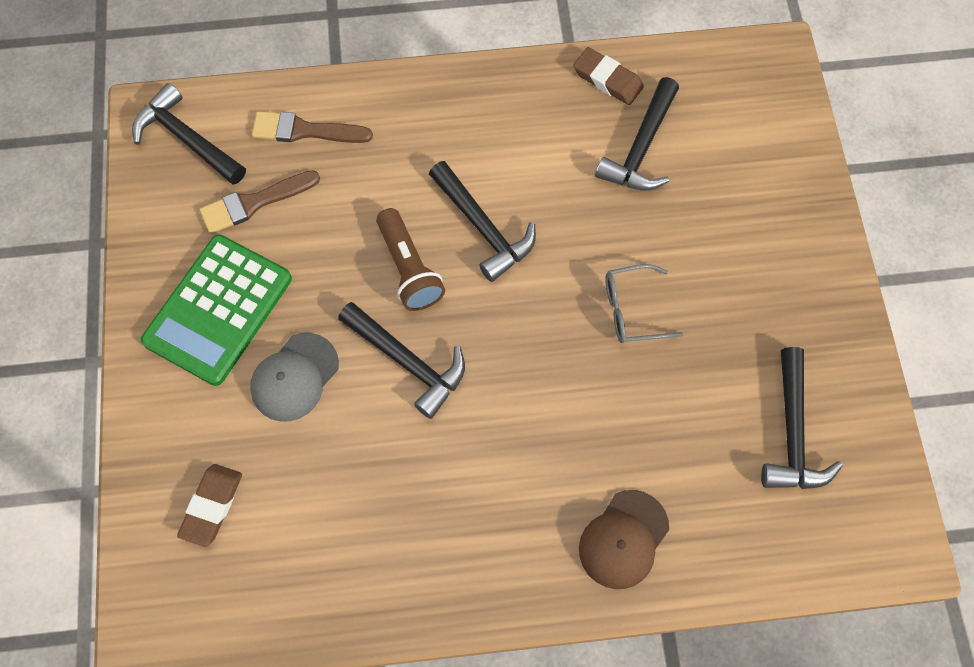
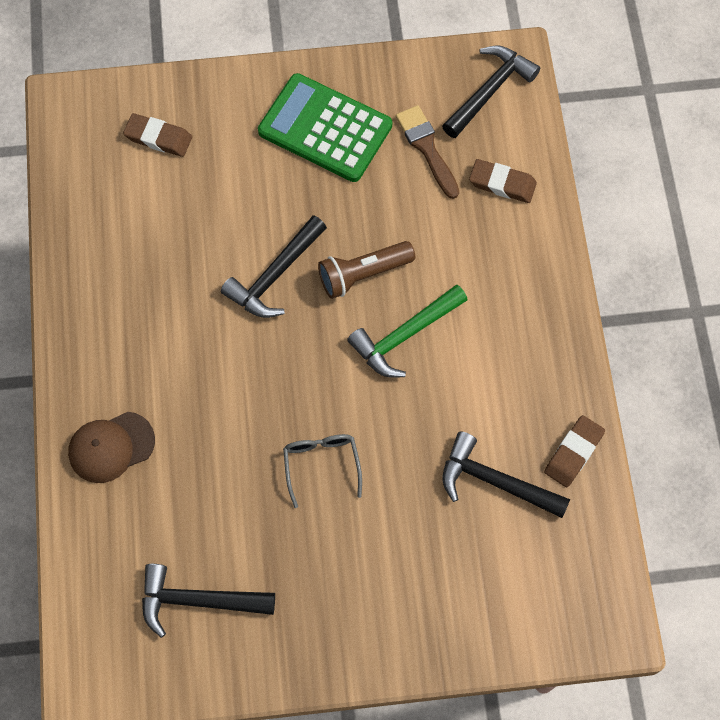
camera: 90 degrees right, 0 degrees up
grey cap [250,333,339,421] -> none
brown brush [252,111,373,143] -> brown eraser [469,159,537,203]
black hammer [429,161,536,282] -> green hammer [347,285,468,378]
brown cap [579,490,669,589] -> brown cap turned 60 degrees counterclockwise [68,412,155,483]

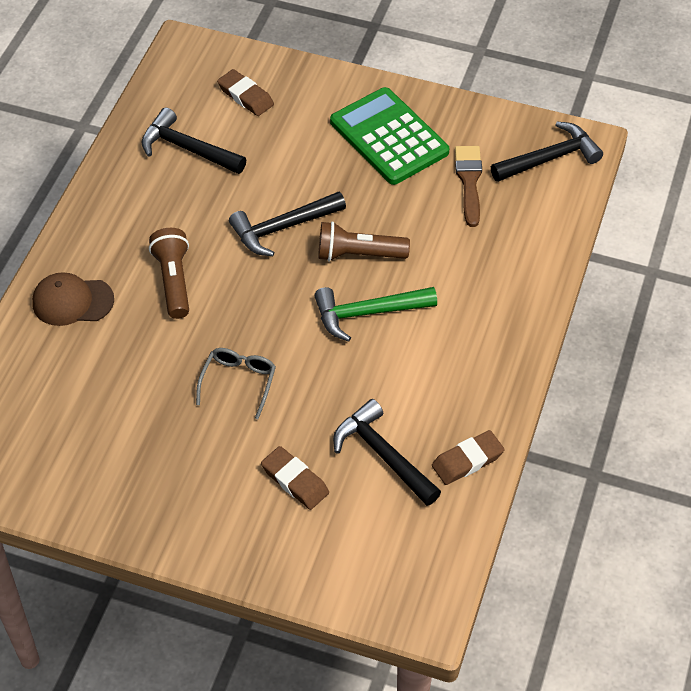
camera: 25 degrees right, 15 degrees down
black hammer [142,564,275,638] -> black hammer moved to [142,108,246,174]
brown eraser [469,159,537,203] -> brown eraser moved to [261,446,329,510]
none -> brown flashlight [149,228,189,319]

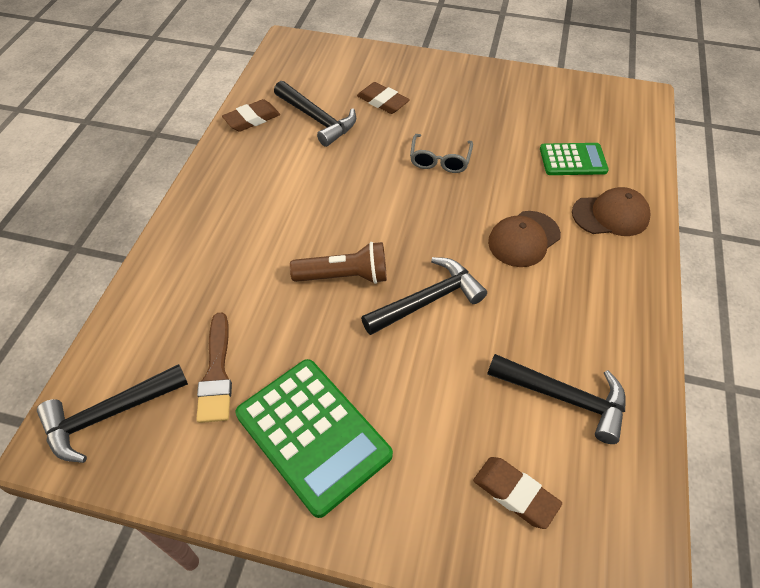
camera: 175 degrees right, 0 degrees up
brown flashlight [149,228,189,319] -> brown cap [488,211,561,267]
green hammer [314,287,437,342] -> none
none -> green calculator [540,143,609,175]

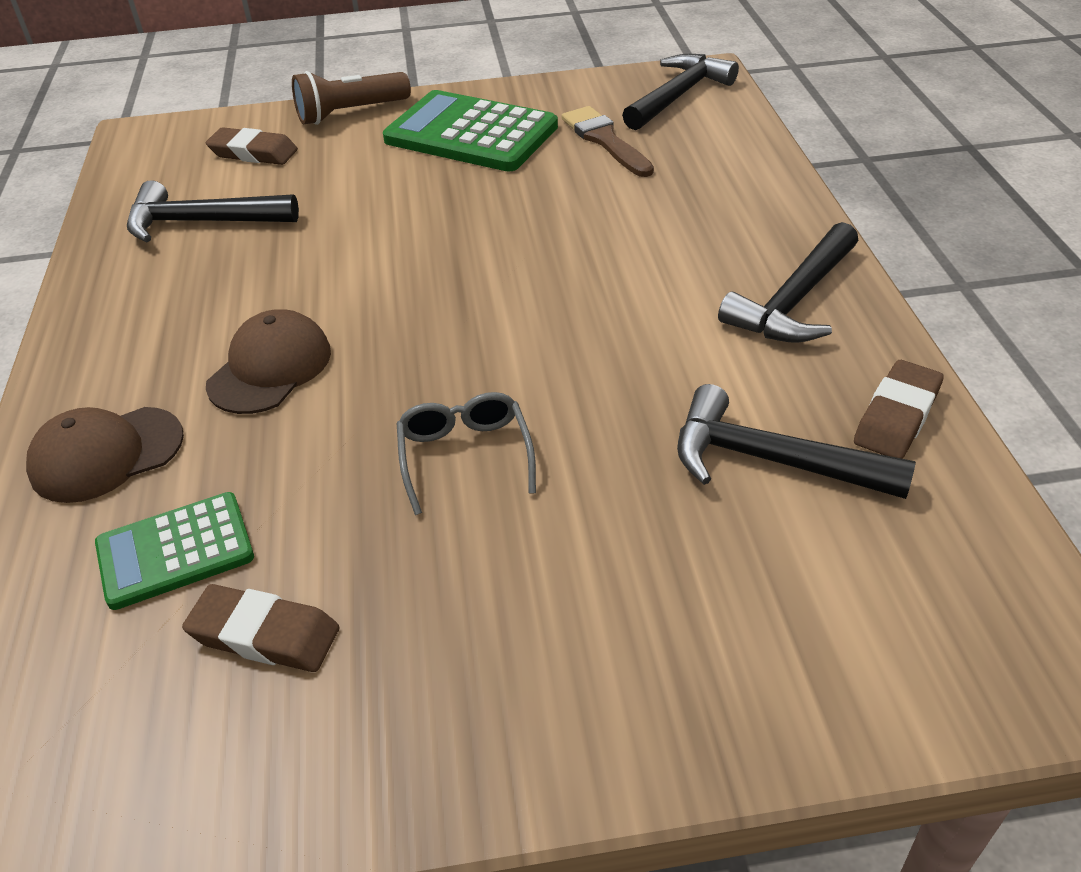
camera: 160 degrees right, 10 degrees down
brown flashlight [290,242,387,284] -> brown flashlight moved to [292,71,411,125]
brown eraser [357,82,410,114] -> brown eraser moved to [182,584,340,672]
black hammer [361,257,487,335] -> black hammer moved to [718,222,858,343]

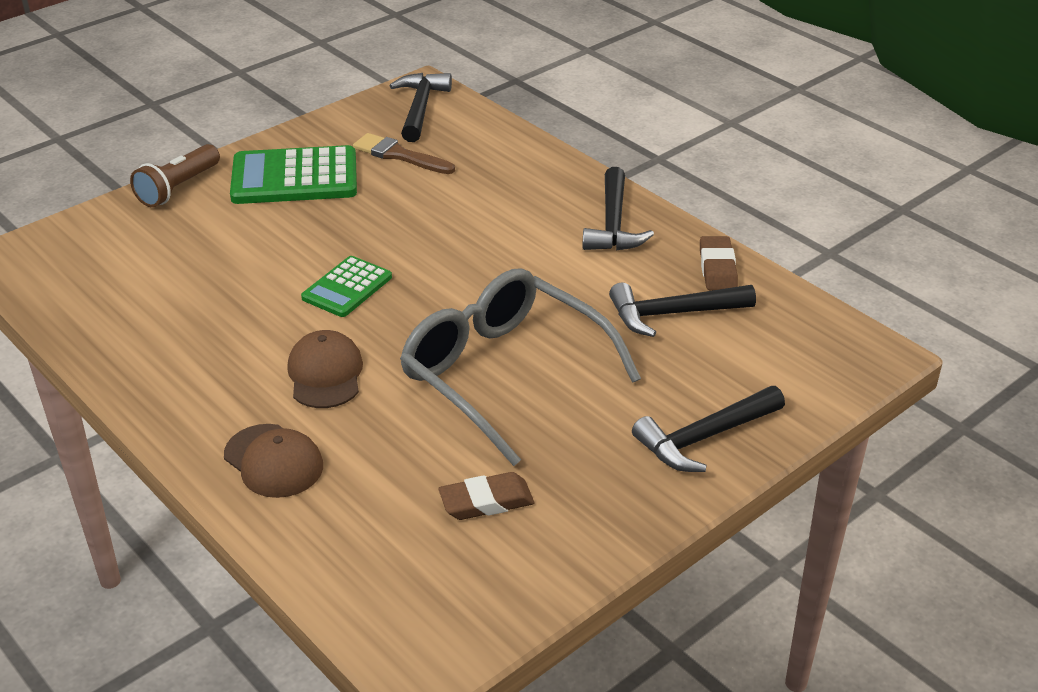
camera: 35 degrees left, 5 degrees down
brown cap [26,407,184,503] -> brown cap turned 75 degrees counterclockwise [224,424,323,498]
green calculator [95,492,254,610] -> green calculator moved to [301,256,392,317]
black hammer [127,180,299,242] -> black hammer moved to [632,386,785,472]
brown eraser [206,127,298,165] -> none
grey glasses [397,392,536,515] -> grey glasses [400,268,641,466], size x2.26

